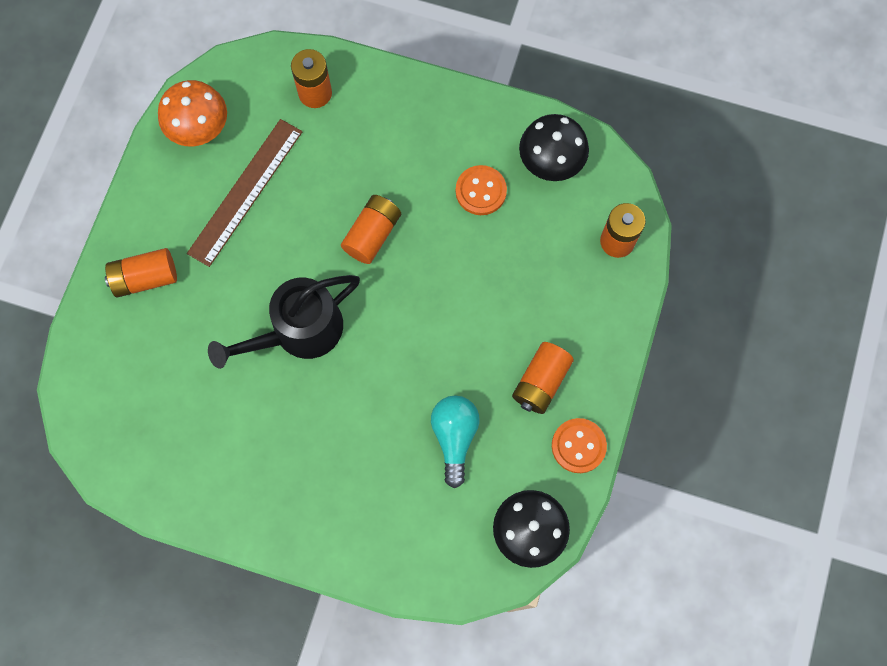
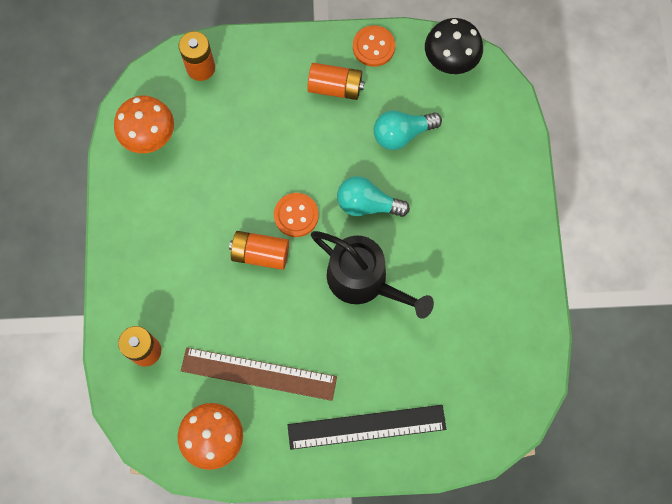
camera: 110 degrees left, 0 degrees up
orange battery [105,248,177,297] -> black ruler [287,405,446,450]
orange button [456,165,507,215] -> orange button moved to [274,193,319,237]
black mushroom [519,114,589,181] -> orange mushroom [114,96,174,153]
none -> turquoise light bulb [337,176,410,217]

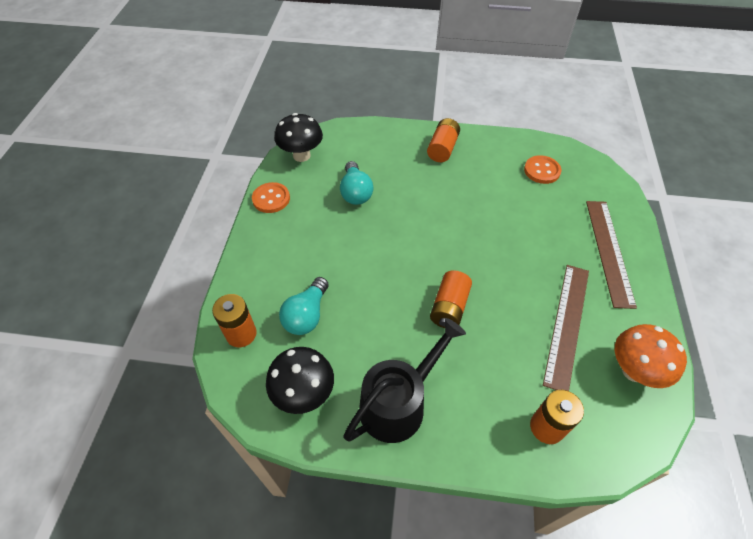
camera: 80 degrees left, 20 degrees down
orange mushroom [114,96,174,153] -> black mushroom [266,347,334,414]
orange button [274,193,319,237] -> orange button moved to [524,155,561,184]
black ruler [287,405,446,450] -> brown ruler [586,201,637,309]
orange battery [307,63,364,100] -> orange battery moved to [427,118,460,162]
black watering can [311,231,434,319] -> black watering can moved to [343,318,466,443]
turquoise light bulb [337,176,410,217] -> turquoise light bulb moved to [279,277,329,335]

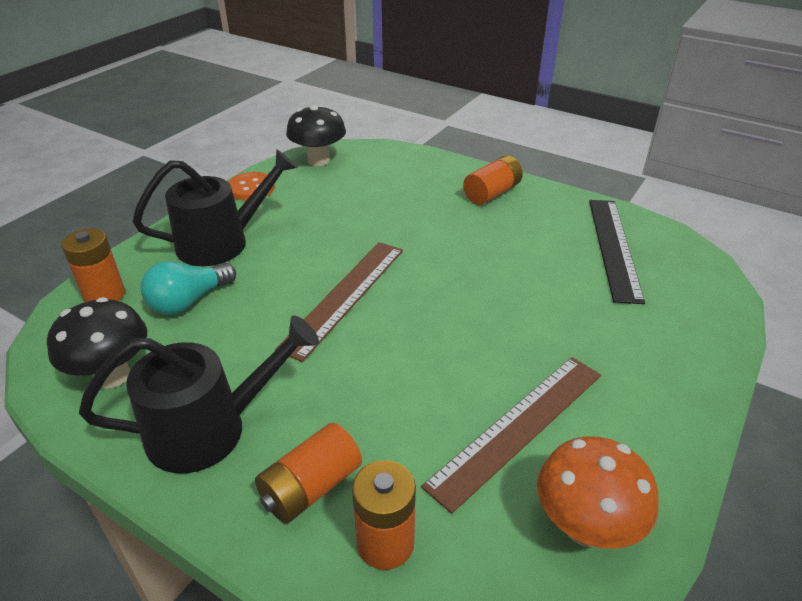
camera: 25 degrees right, 15 degrees down
turquoise light bulb [340,161,374,205] -> none
orange battery [430,270,472,328] -> orange battery moved to [255,423,362,524]
orange button [524,155,561,184] -> black ruler [589,200,645,304]
brown ruler [586,201,637,309] -> brown ruler moved to [275,242,403,362]
none -> black watering can [133,149,297,266]

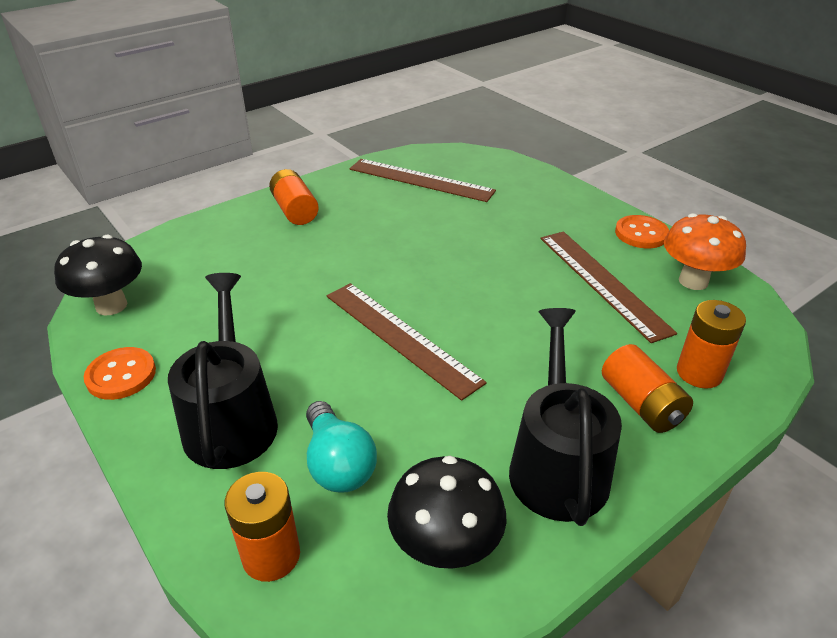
camera: 70 degrees left, 0 degrees up
black ruler [589,200,645,304] -> brown ruler [350,159,496,202]
none -> orange button [615,215,669,248]

